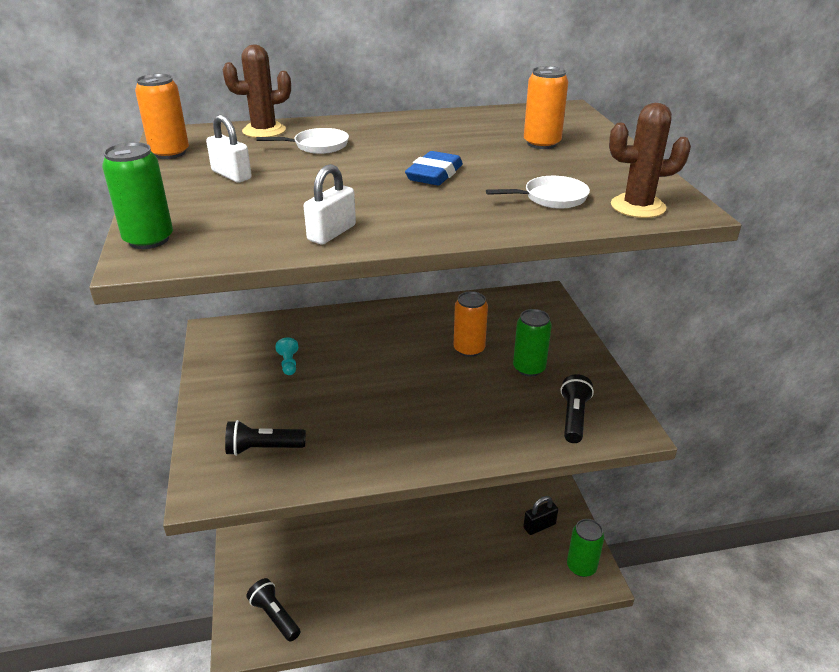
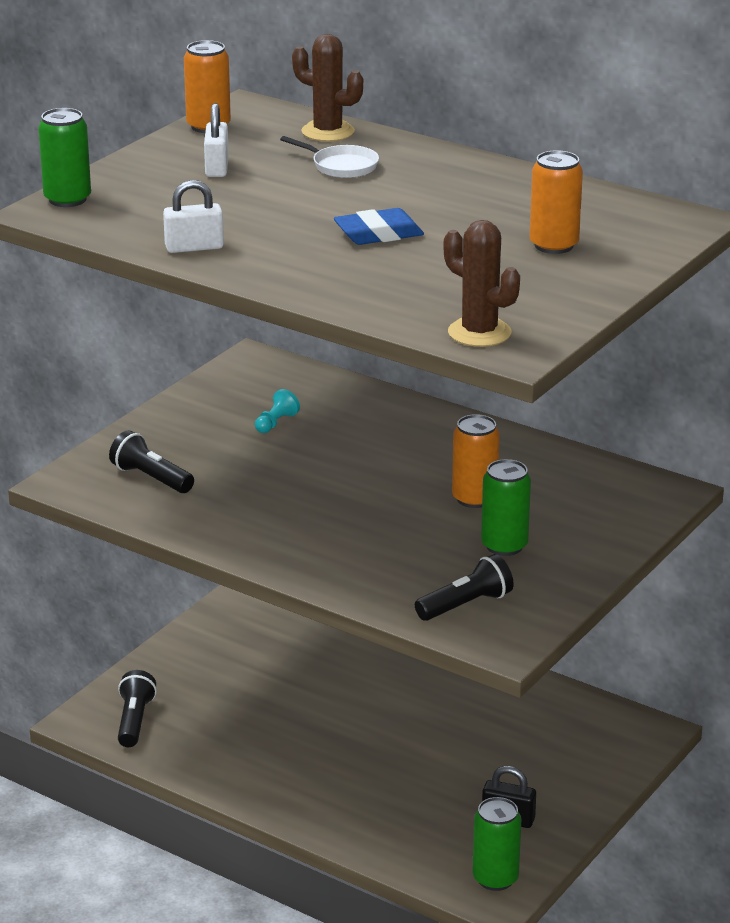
camera: 45 degrees right, 5 degrees down
white pan [486,176,590,209] -> none

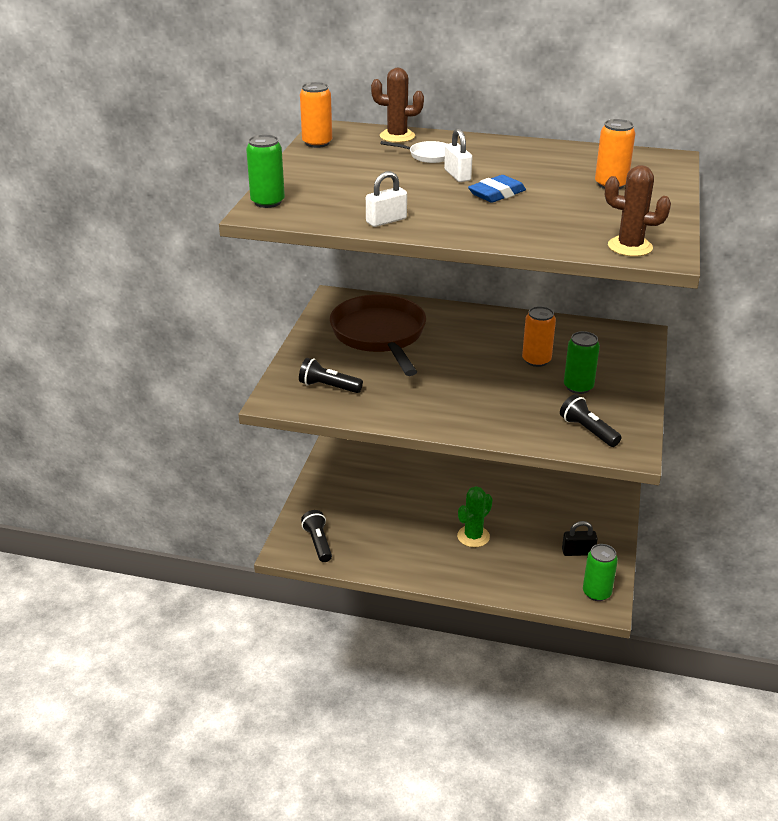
camera: 20 degrees left, 5 degrees up
white padlock [204,103,229,177] -> white padlock moved to [444,129,472,182]
turquoise pawn [255,389,300,433] -> brown pan [330,294,426,376]
black flashlight [415,554,514,621] -> black flashlight turned 75 degrees counterclockwise [560,394,622,447]
none -> green cactus [457,486,493,547]

